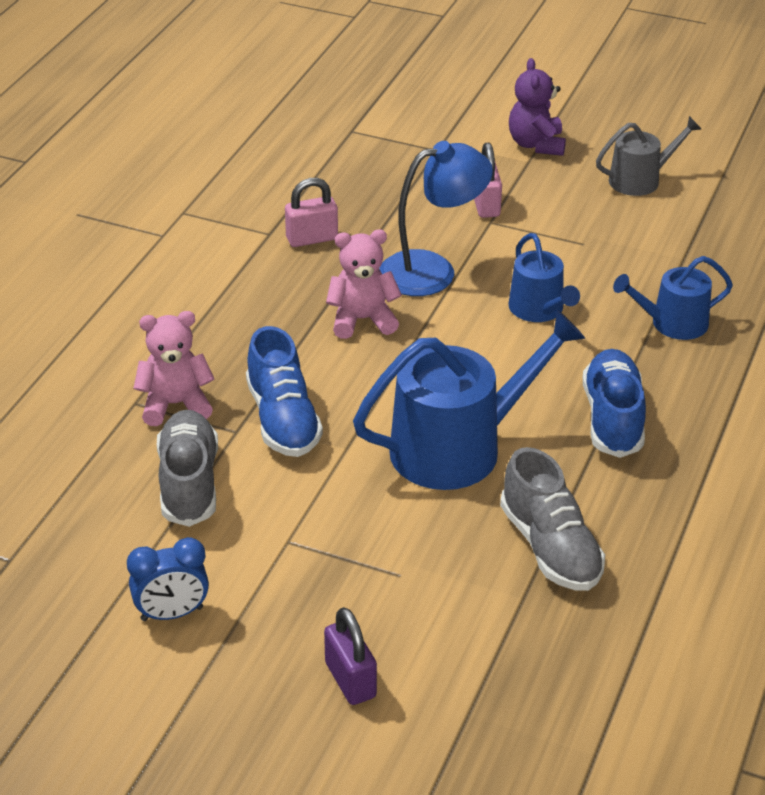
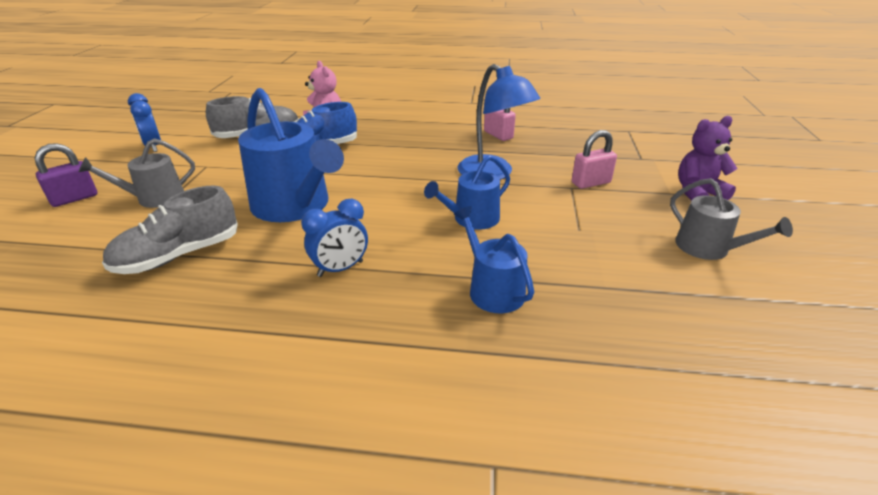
camera: 75 degrees right, 5 degrees down
pink teddy bear [326,229,402,339] -> none
blue shoe [583,349,646,458] -> blue clock [301,198,368,277]
none -> grey watering can [79,138,195,208]

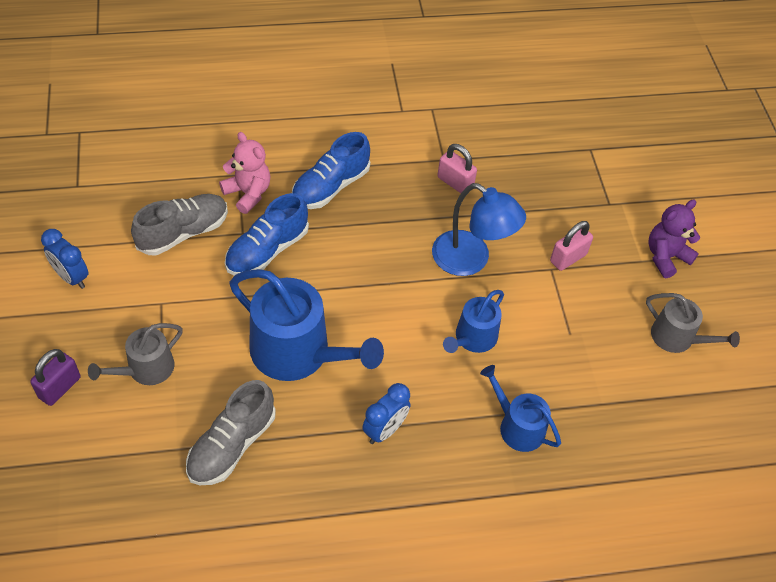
camera: 20 degrees left, 20 degrees up
none -> blue shoe [292,132,370,209]

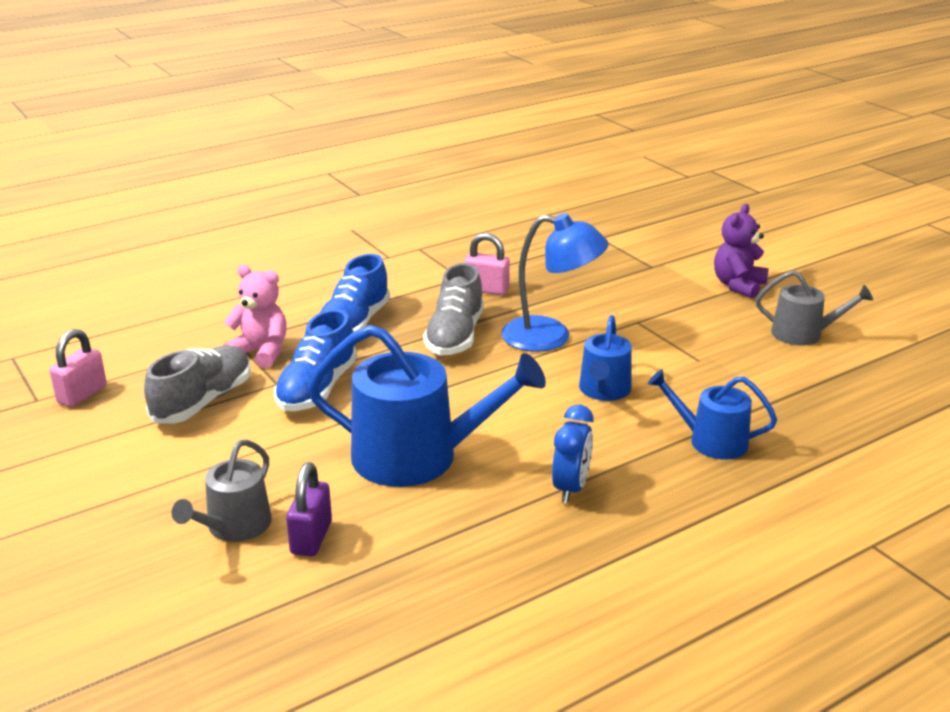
camera: 20 degrees left, 25 degrees down
purple padlock [30,349,80,406] -> purple padlock moved to [286,462,332,556]
blue clock [41,229,89,289] -> none
grey shoe [186,380,276,485] -> grey shoe moved to [423,263,484,356]
pink padlock [550,221,593,271] -> pink padlock moved to [49,329,107,407]

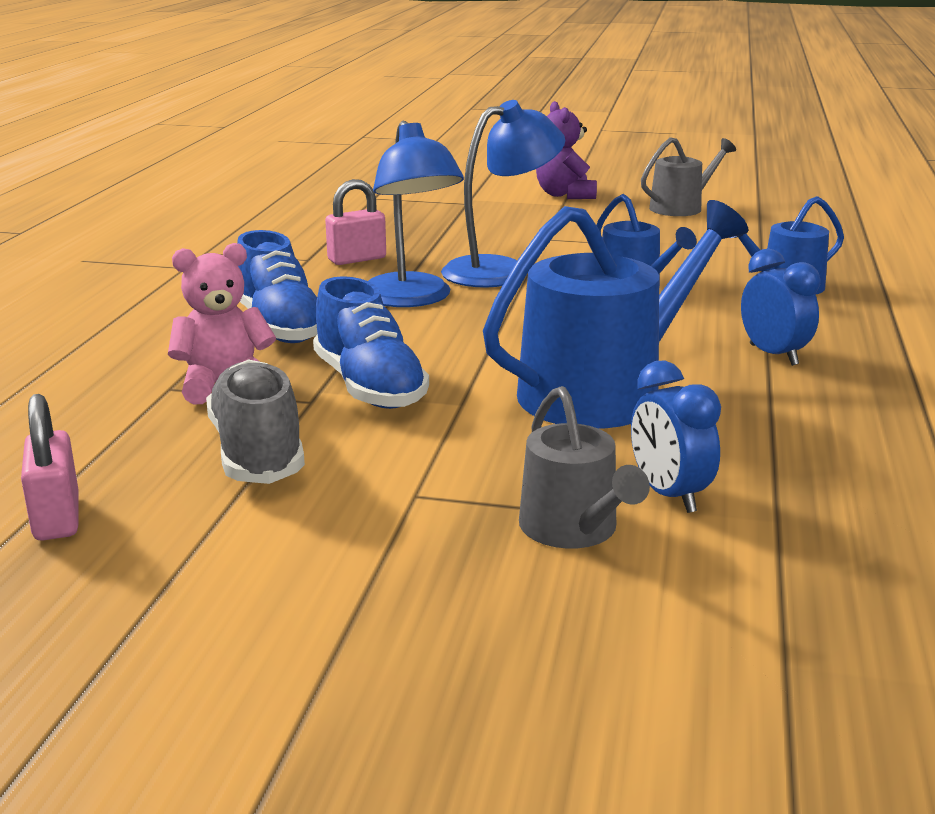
camera: 45 degrees left, 5 degrees down
purple padlock [286,462,332,556] -> blue clock [631,360,721,513]
grey shoe [423,263,484,356] -> blue lamp [369,121,464,307]

